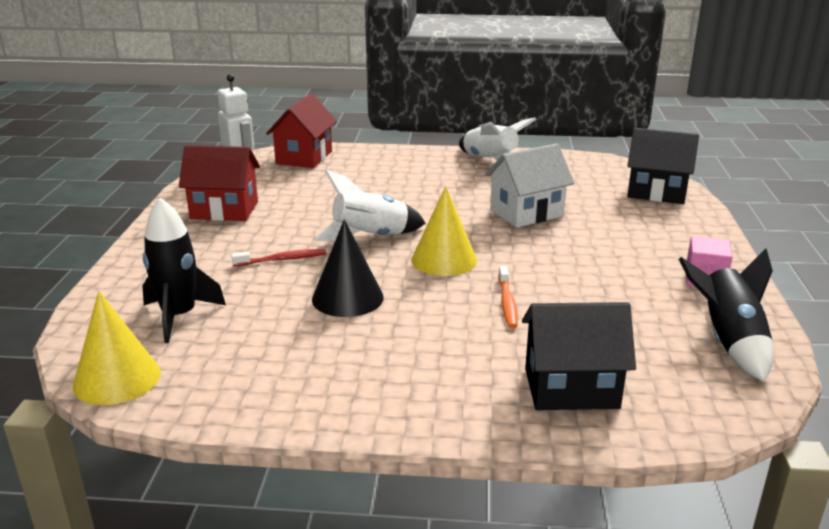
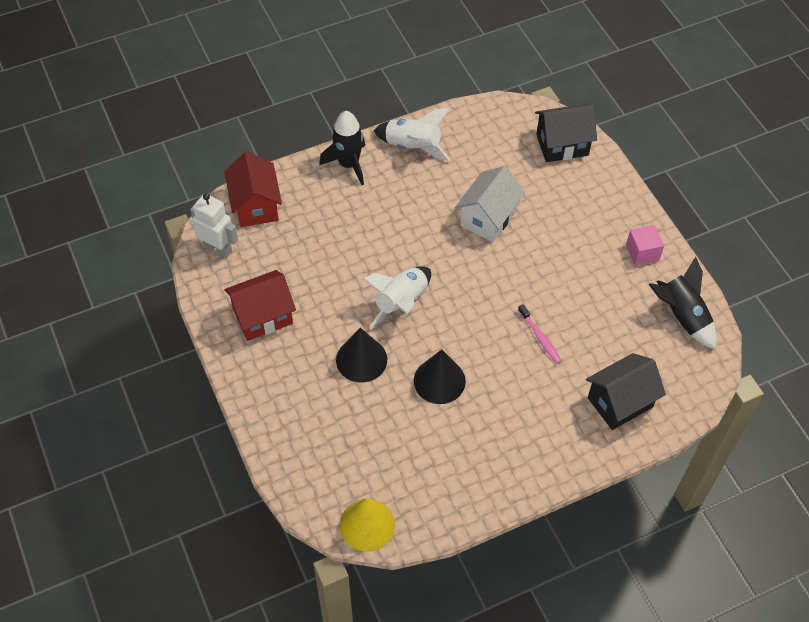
camera: 30 degrees left, 30 degrees up
black rocket [142,198,226,343] -> black rocket moved to [319,111,365,185]
red toothbrush [231,249,326,267] -> black cone [336,328,387,382]
yellow cone [412,186,477,276] -> none
orange toothbrush [498,266,518,328] -> pink toothbrush [518,304,562,364]

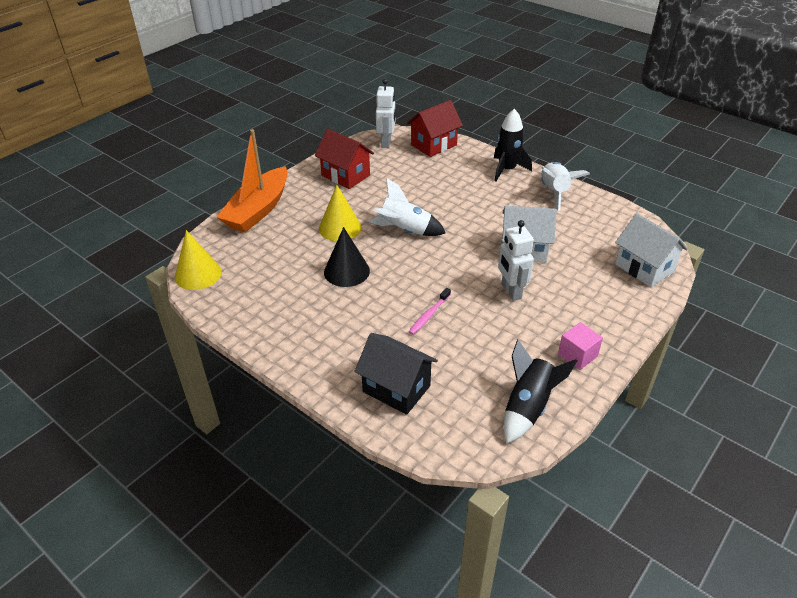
camera: 65 degrees right, 15 degrees down
black cone [336,328,387,382] -> yellow cone [319,185,362,241]
black house [535,104,597,162] -> white house [615,214,688,287]
none -> orange boat [217,129,288,233]
none -> white robot [498,220,534,301]

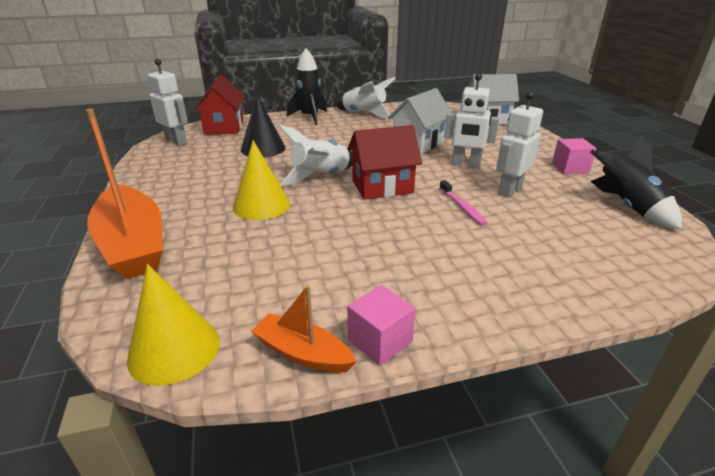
camera: 55 degrees left, 10 degrees down
red house [315,129,374,189] -> red house moved to [348,125,422,200]
black cone [324,227,370,287] -> black cone moved to [241,95,286,157]
black house [355,333,438,415] -> none
none -> orange boat [251,285,357,373]
none -> pink cube [347,285,416,366]
none -> white robot [496,91,543,198]

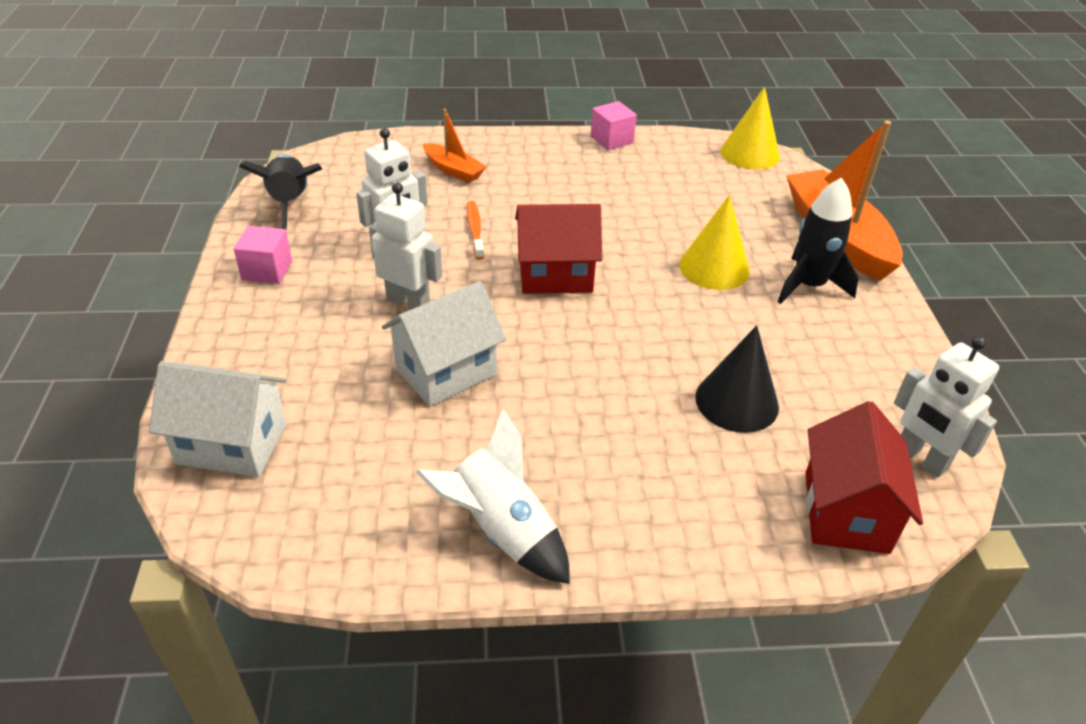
camera: 170 degrees left, 10 degrees up
orange boat [251,285,357,373] -> orange boat moved to [423,109,487,183]
white rocket [278,125,352,186] -> none
black rocket [287,48,327,125] -> black rocket moved to [778,177,859,304]
pink toothbrush [440,180,487,226] -> orange toothbrush [467,201,484,260]

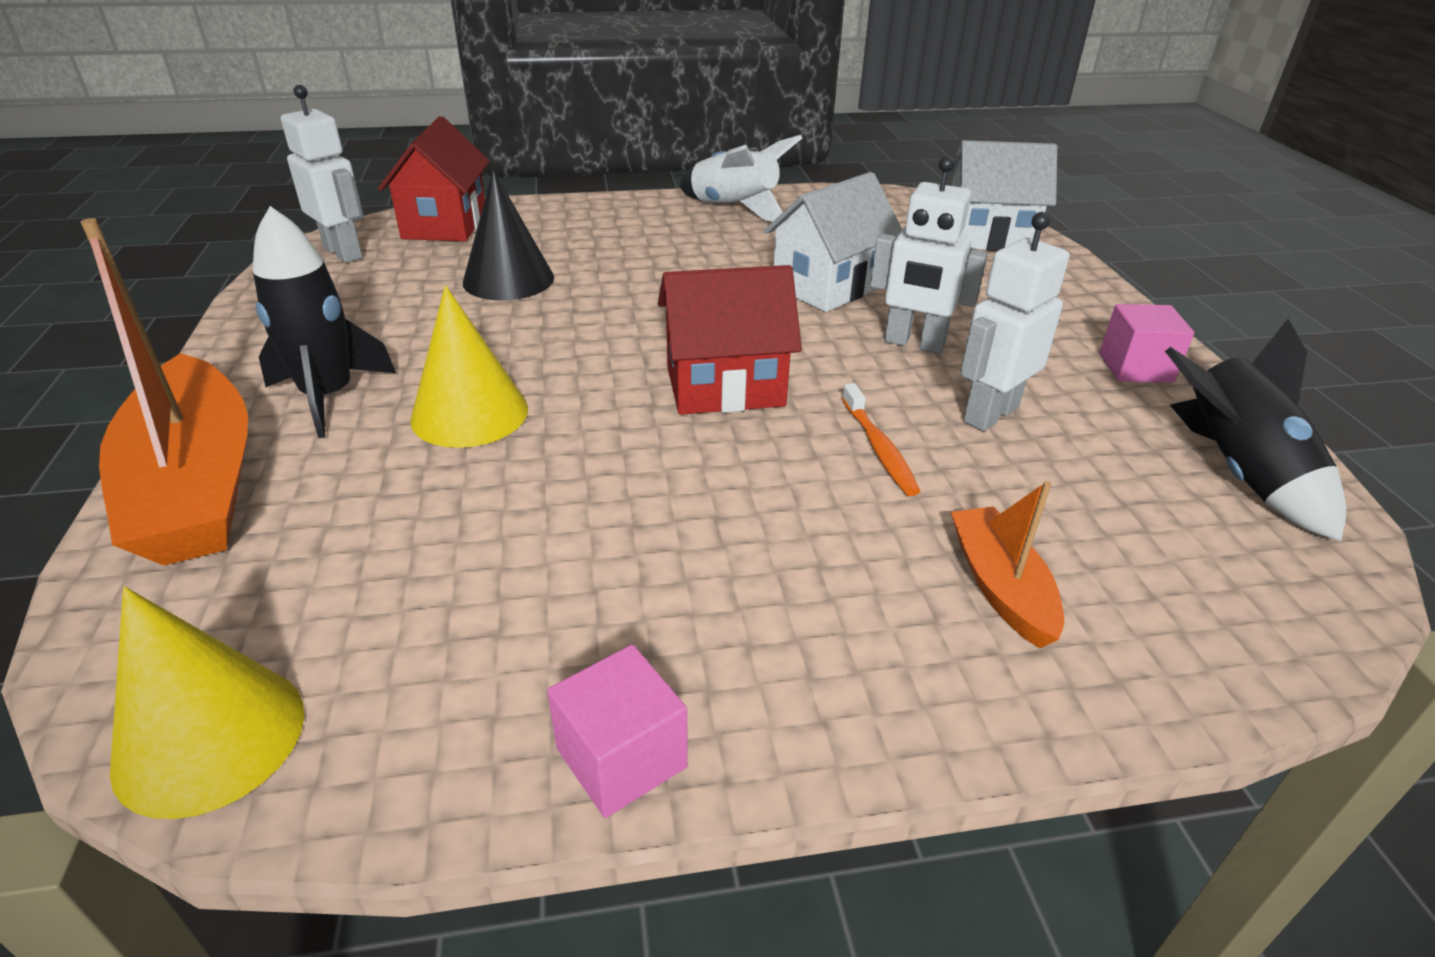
camera: 175 degrees right, 5 degrees down
orange boat [423,109,487,183] -> orange boat turned 45 degrees clockwise [951,481,1064,648]

